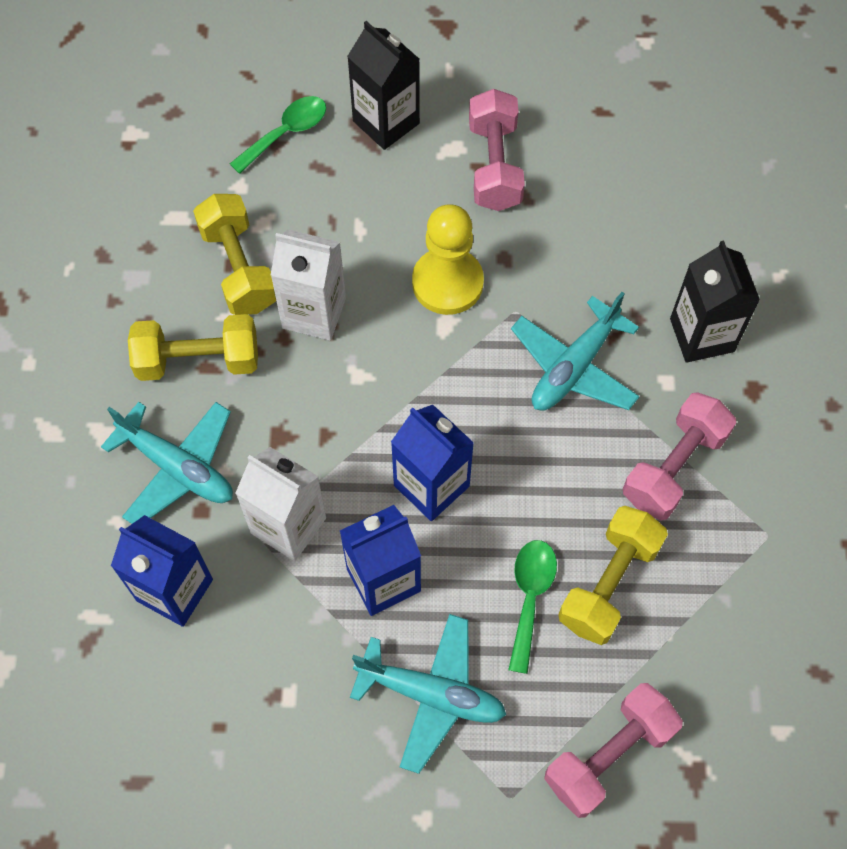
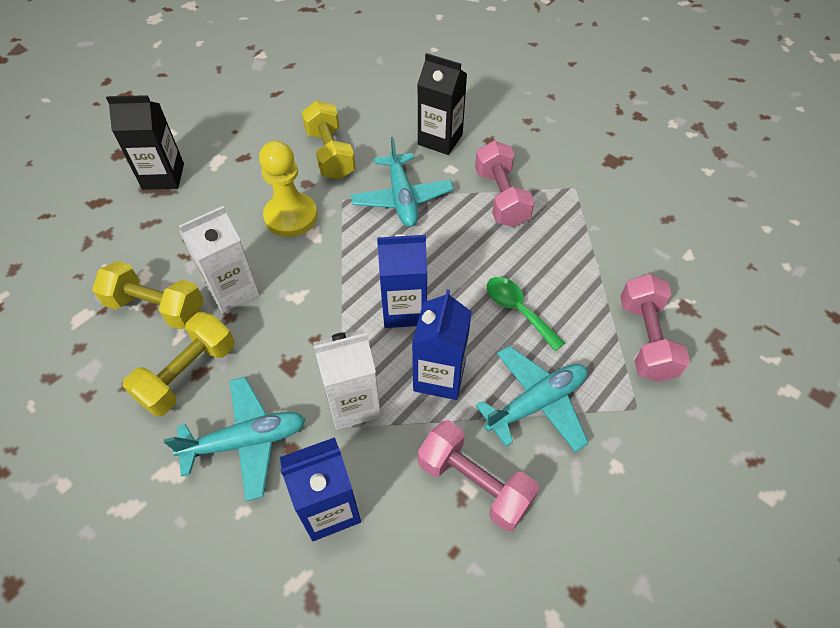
camera: 50 degrees left, 10 degrees down
green spoon [230,96,326,174] -> none
pink dumbbell [469,89,525,211] -> pink dumbbell moved to [418,420,539,531]
yellow dumbbell [558,506,668,645] -> yellow dumbbell moved to [302,100,356,180]

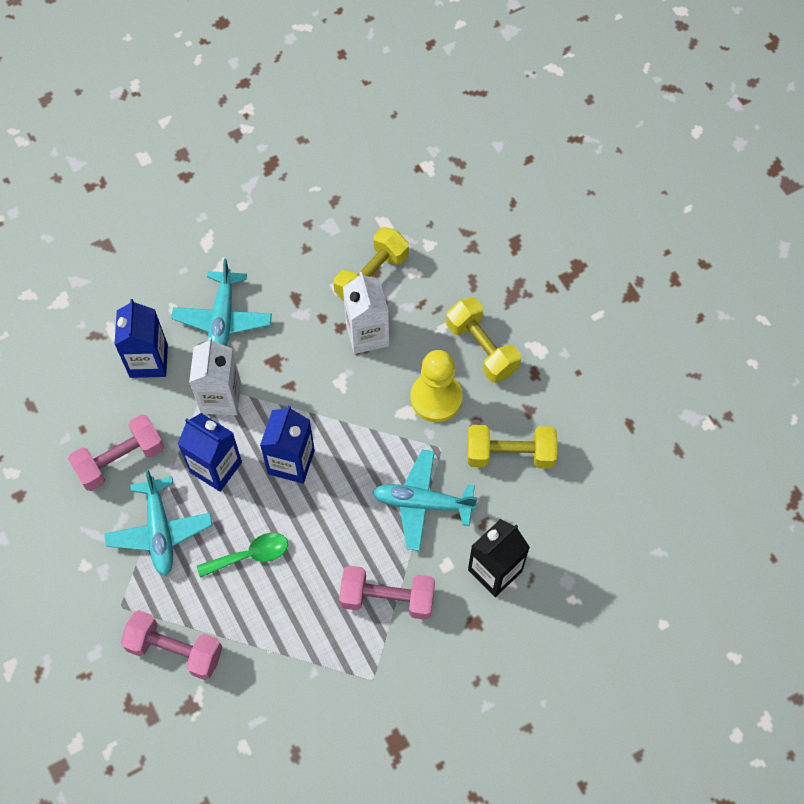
camera: 110 degrees right, 10 degrees up
black carton [106,95,184,190] -> none
yellow dumbbell [123,312,235,417] -> yellow dumbbell moved to [446,297,521,383]

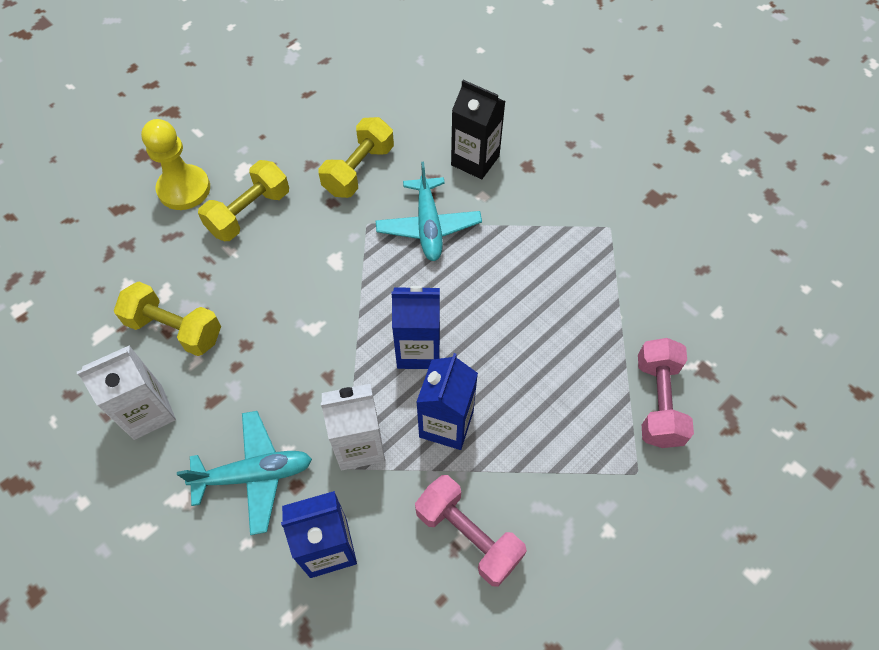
camera: 105 degrees left, 5 degrees down
turquoise plane [104,469,213,576] -> none
green spoon [197,533,288,578] -> none
pink dumbbell [339,565,435,620] -> none
white carton [343,272,389,354] -> white carton moved to [77,345,176,440]
yellow pawn [410,350,463,422] -> yellow pawn moved to [141,119,210,210]
yellow dumbbell [467,425,558,469] -> yellow dumbbell turned 45 degrees clockwise [318,117,394,198]

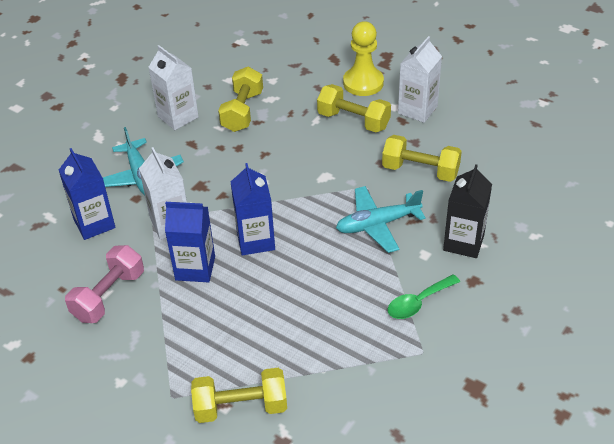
camera: 80 degrees right, 15 degrees down
pink dumbbell [638,338,694,448] -> yellow dumbbell [191,368,287,423]
none -> green spoon [388,274,460,319]
none -> white carton [398,36,442,123]

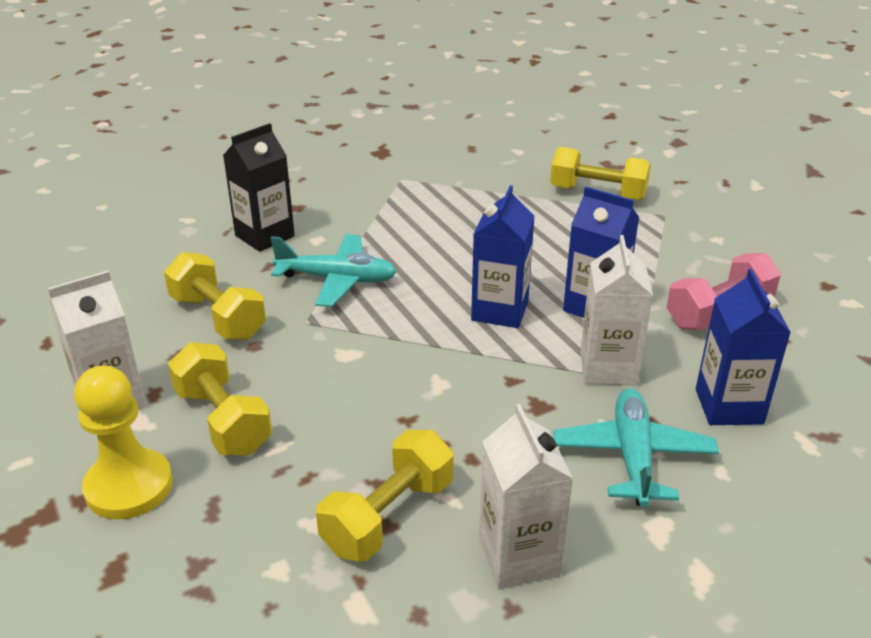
camera: 155 degrees left, 10 degrees down
green spoon [388,274,460,319] -> none

